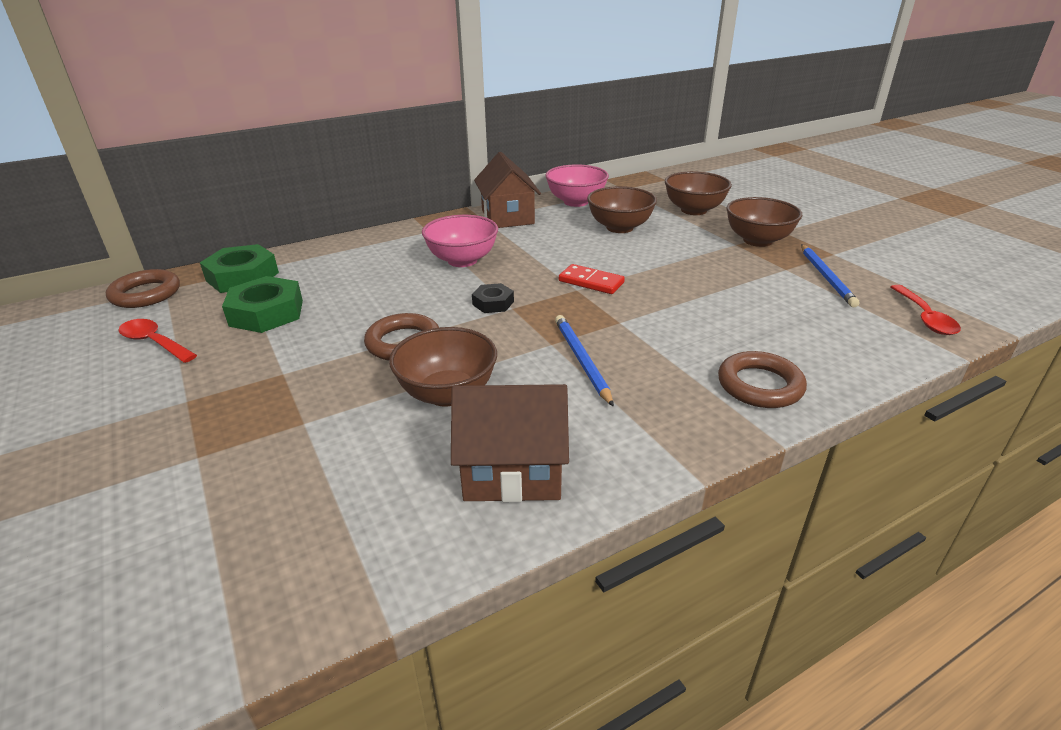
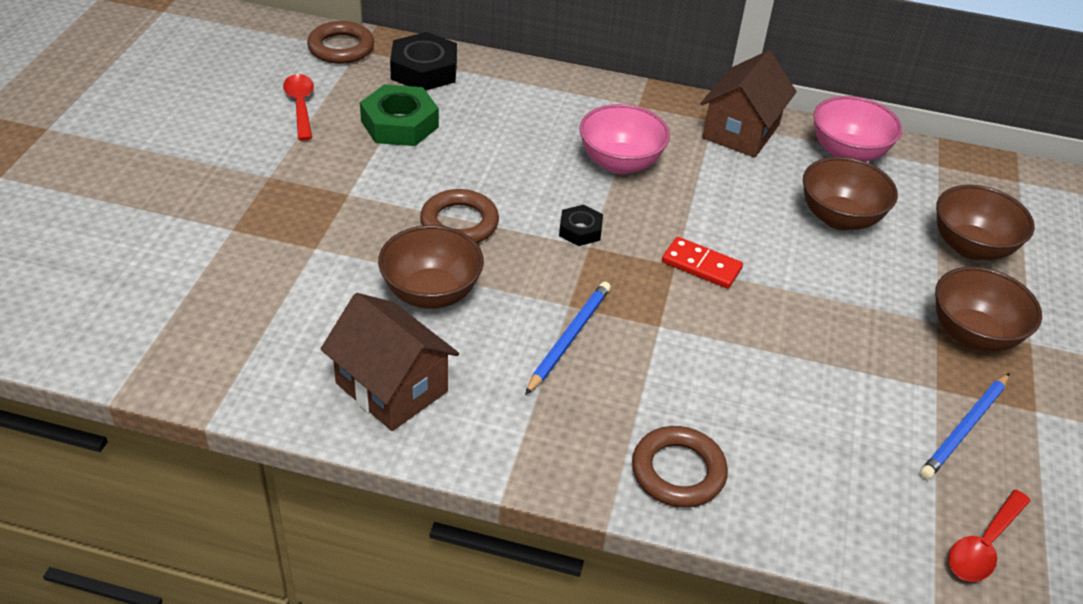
camera: 40 degrees right, 10 degrees up
green nut [200,244,279,293] -> black nut [390,32,457,90]
red domino [559,264,625,294] -> red domino turned 45 degrees counterclockwise [662,237,743,289]

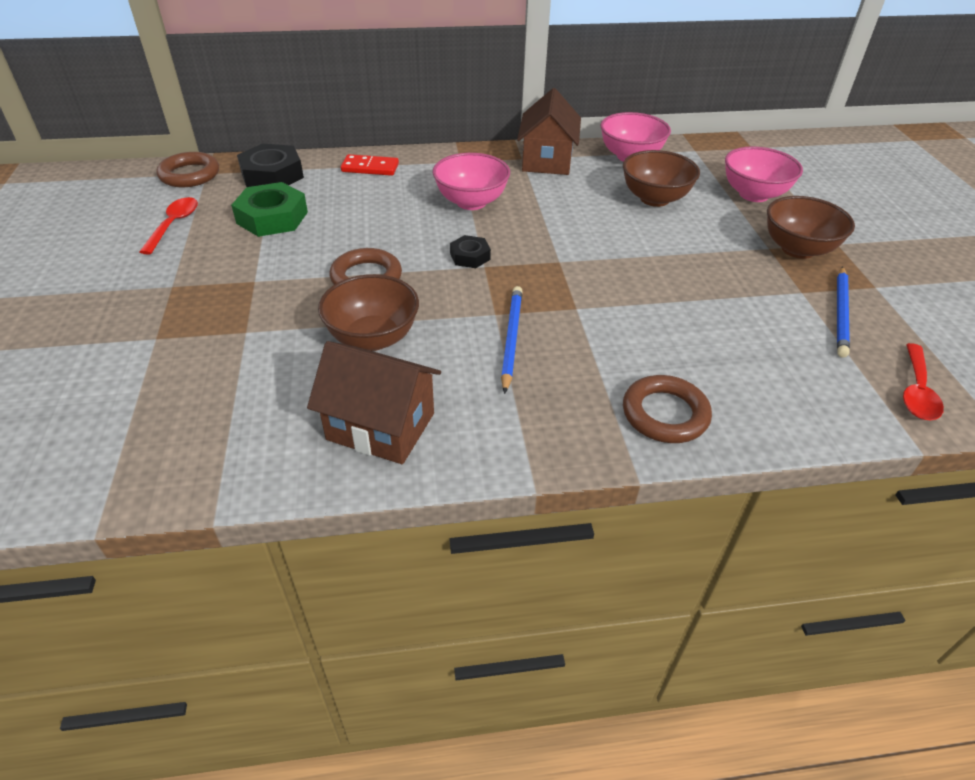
camera: 20 degrees left, 0 degrees up
red spoon [283,74,314,141] -> red spoon turned 45 degrees clockwise [139,197,198,255]
red domino [662,237,743,289] -> red domino moved to [341,154,399,176]
brown bowl [936,185,1035,260] -> pink bowl [725,146,803,202]

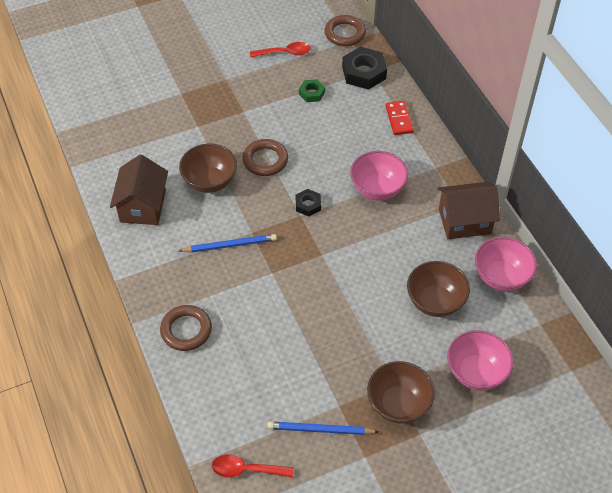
camera: 75 degrees right, 10 degrees up
green nut [231,182,308,237] -> green nut [299,79,325,102], size x0.56

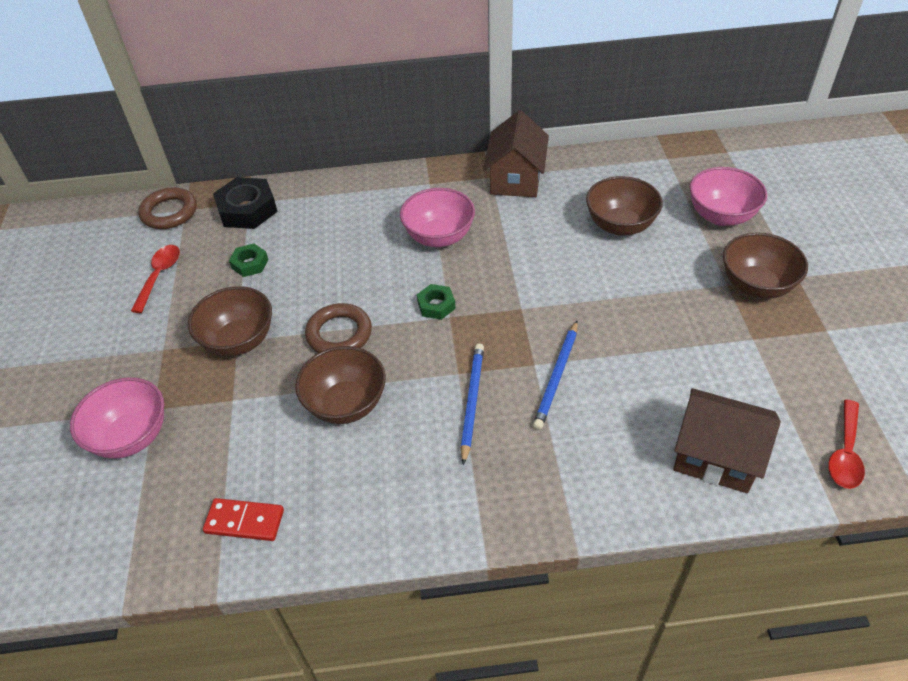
camera: 70 degrees left, 5 degrees down
brown house [110,155,168,225] -> brown house moved to [673,388,781,493]
brown ring [160,305,212,351] -> none
blue pencil [267,421,379,435] -> blue pencil moved to [533,321,578,430]
black nut [296,189,321,217] -> green nut [417,284,456,320]
red domino [386,101,414,135] -> red domino moved to [203,498,284,541]
pink bowl [475,237,537,291] -> pink bowl moved to [70,377,164,459]
none -> brown bowl [188,286,272,356]

